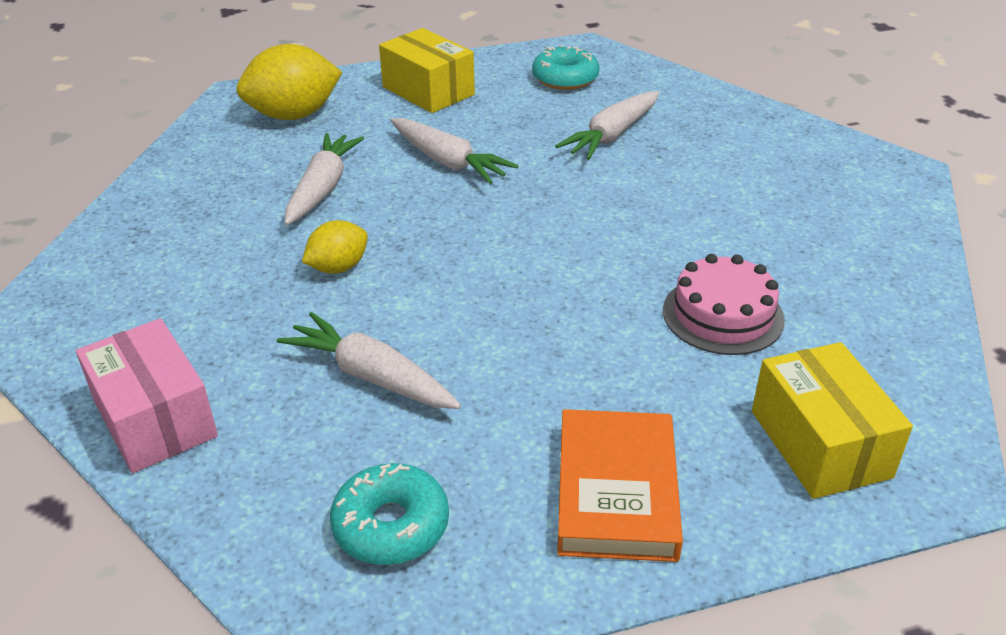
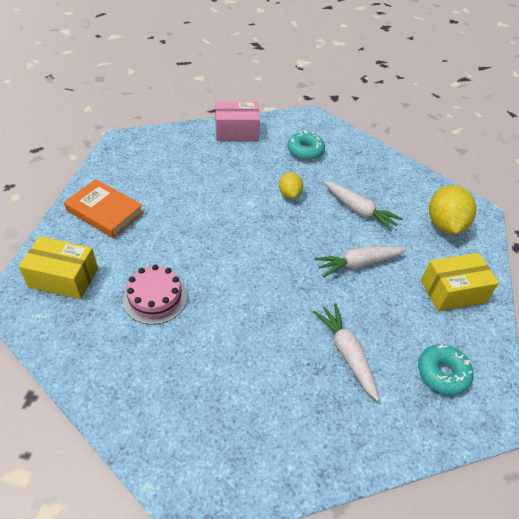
camera: 115 degrees right, 10 degrees up
white carrot [277,312,461,409] -> none
turquoise donut [330,463,449,565] -> turquoise donut moved to [287,130,325,160]

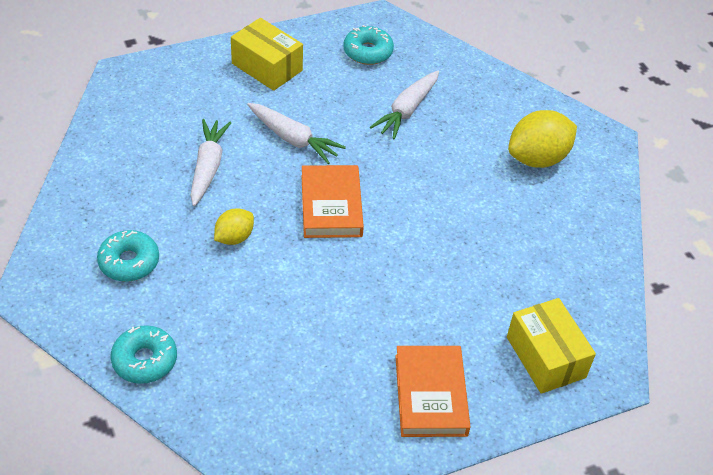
camera: 125 degrees left, 0 degrees up
pink cake [123,264,187,325] -> none
pink box [215,101,260,141] -> turquoise donut [110,325,177,384]
yellow lemon [429,185,476,234] -> yellow lemon moved to [508,110,577,168]
none -> orange book [301,165,364,238]

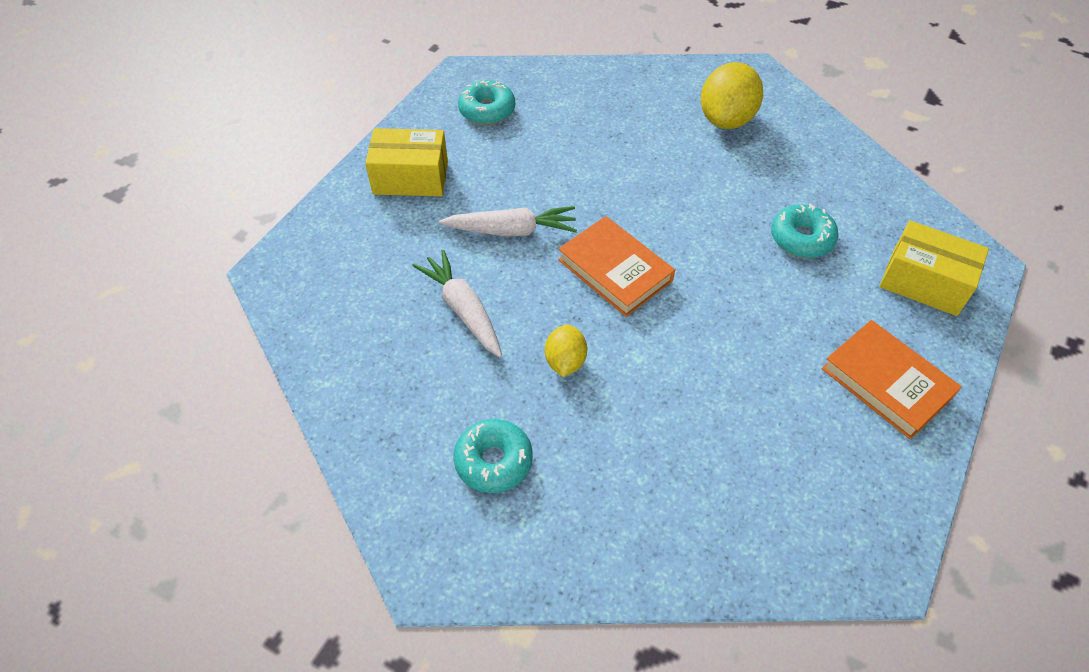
camera: 35 degrees left, 5 degrees up
turquoise donut [110,325,177,384] -> turquoise donut moved to [771,203,839,258]
white carrot [370,71,439,139] -> none

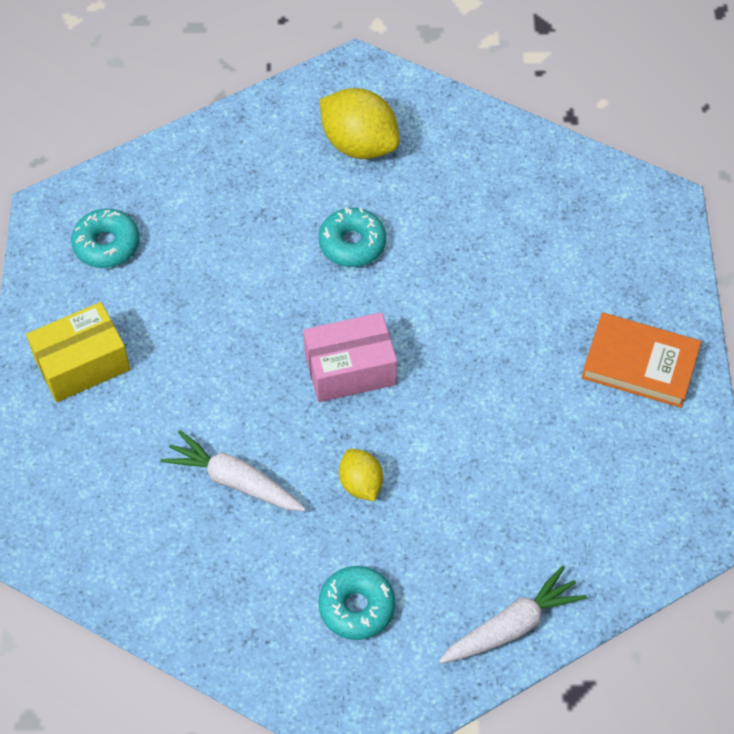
camera: 30 degrees left, 5 degrees up
white carrot [439,206,577,236] -> white carrot moved to [439,566,587,664]
orange book [558,216,675,317] -> pink box [303,312,397,402]
yellow lemon [701,62,763,129] -> yellow lemon turned 45 degrees counterclockwise [320,88,400,159]
turquoise donut [771,203,839,258] -> turquoise donut moved to [319,207,386,267]
yellow box [880,220,989,316] -> none

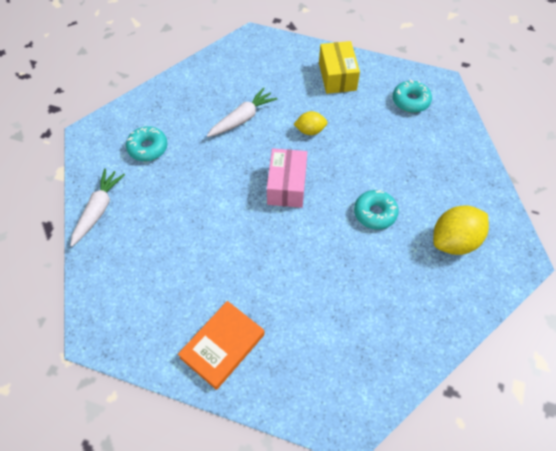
camera: 110 degrees right, 0 degrees up
yellow lemon [339,449,383,501] -> yellow lemon moved to [293,111,328,135]
white carrot [439,566,587,664] -> white carrot turned 150 degrees counterclockwise [70,169,125,247]

